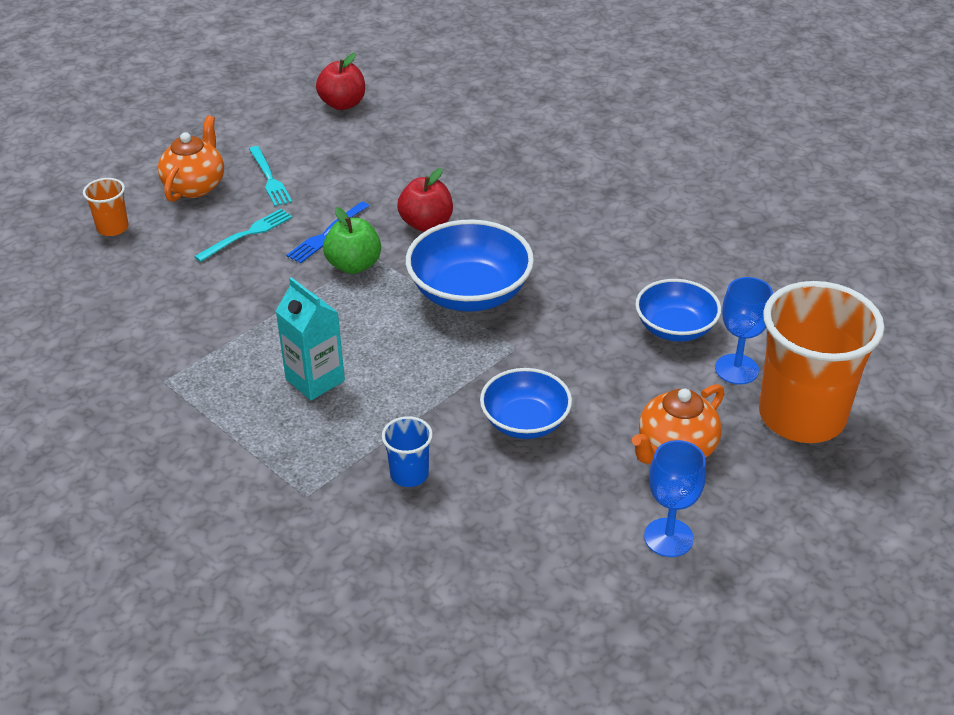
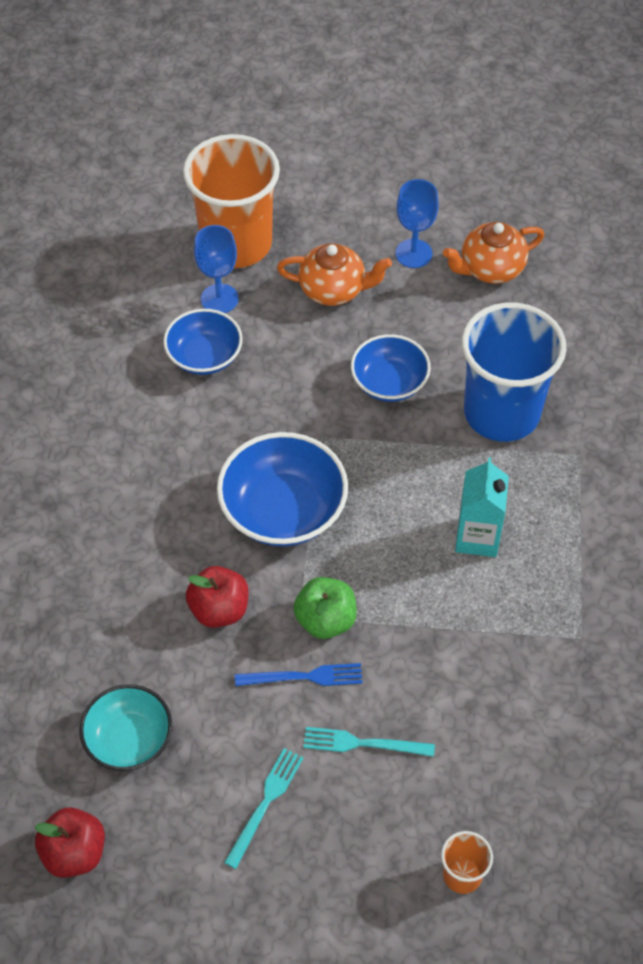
camera: 130 degrees left, 15 degrees up
orange teapot [158,115,224,202] -> orange teapot moved to [443,222,544,284]
blue cup [382,416,433,487] -> blue cup [461,302,567,442], size x2.34
none -> turquoise bowl [79,684,172,771]

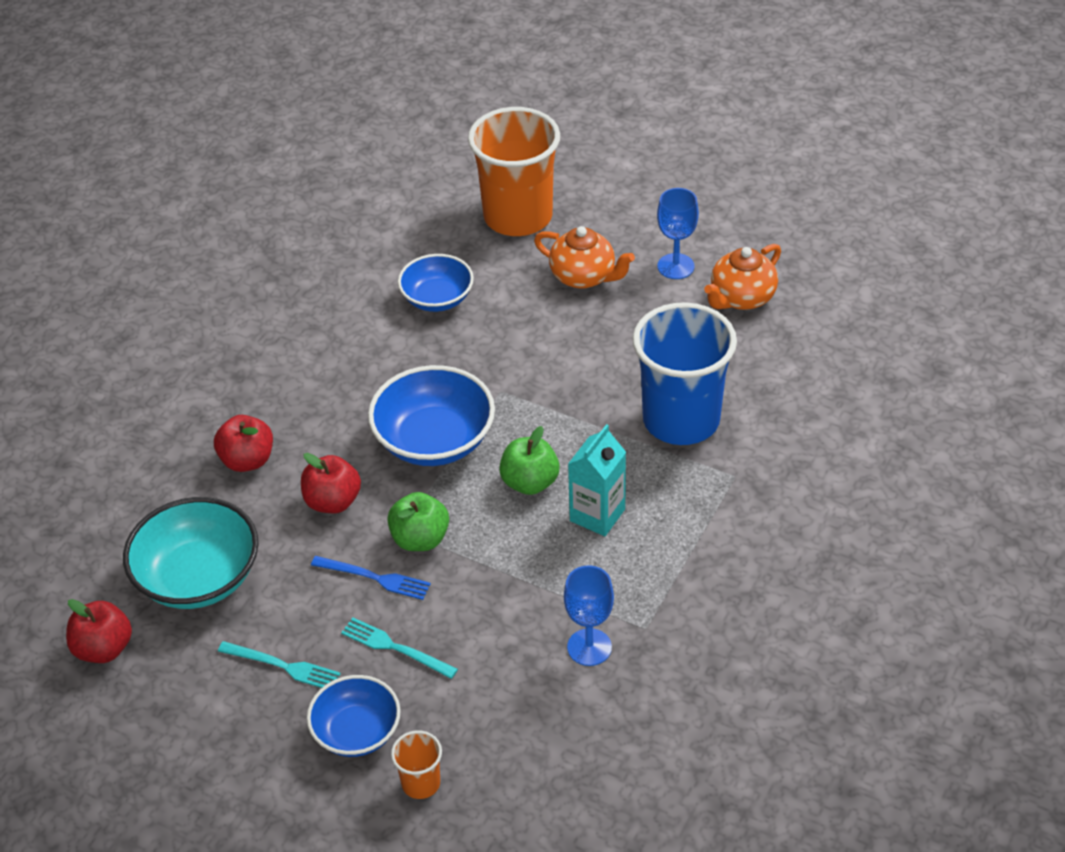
camera: 25 degrees right, 10 degrees down
turquoise bowl [79,684,172,771] -> turquoise bowl [123,497,259,609], size x1.54
blue goblet [194,225,238,313] -> blue goblet moved to [564,565,614,666]
turquoise fork [224,748,304,869] -> turquoise fork turned 60 degrees clockwise [218,641,341,688]
blue bowl [351,334,431,402] -> blue bowl moved to [307,675,401,757]
orange teapot [443,222,544,284] -> orange teapot turned 45 degrees counterclockwise [704,244,781,310]
none -> red apple [214,415,273,472]
none -> green apple [499,426,560,495]

